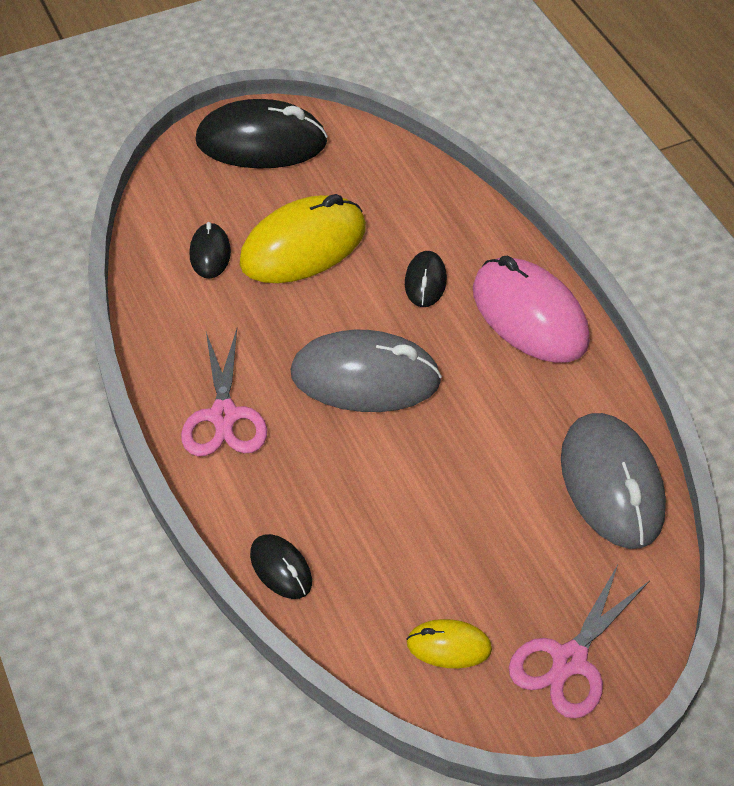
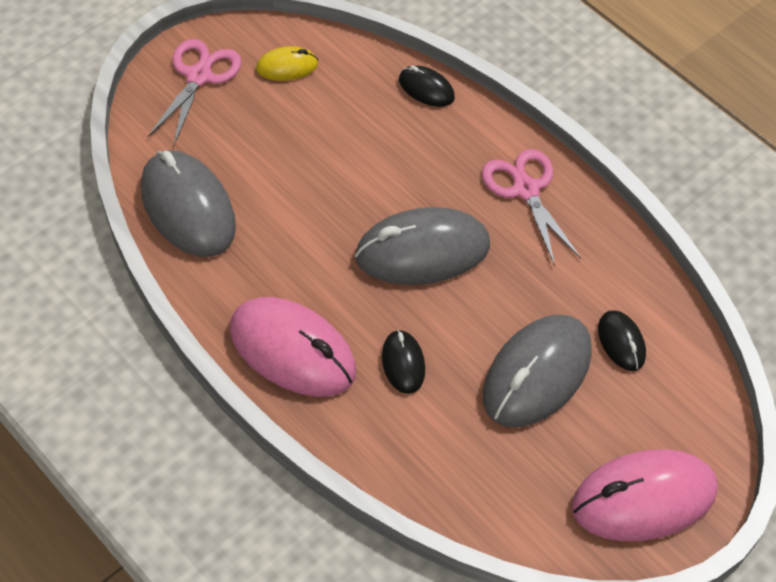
camera: 160 degrees right, 5 degrees up
black mouse [196,99,328,169] -> pink mouse [572,449,718,541]
yellow mouse [239,194,366,283] -> grey mouse [483,315,592,427]

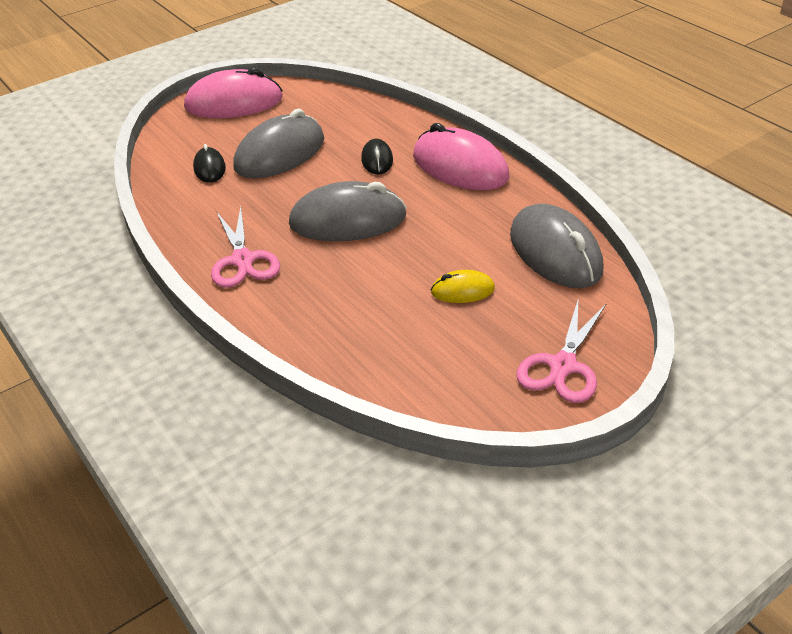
camera: 170 degrees left, 15 degrees down
yellow mouse [256,46,318,81] -> yellow mouse moved to [431,270,495,303]
black mouse [399,66,455,107] -> none

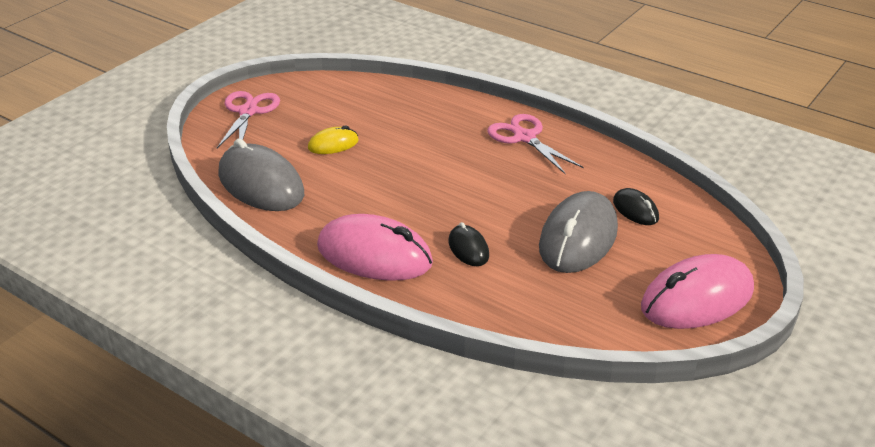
camera: 160 degrees right, 5 degrees down
grey mouse [289,181,407,242] -> none

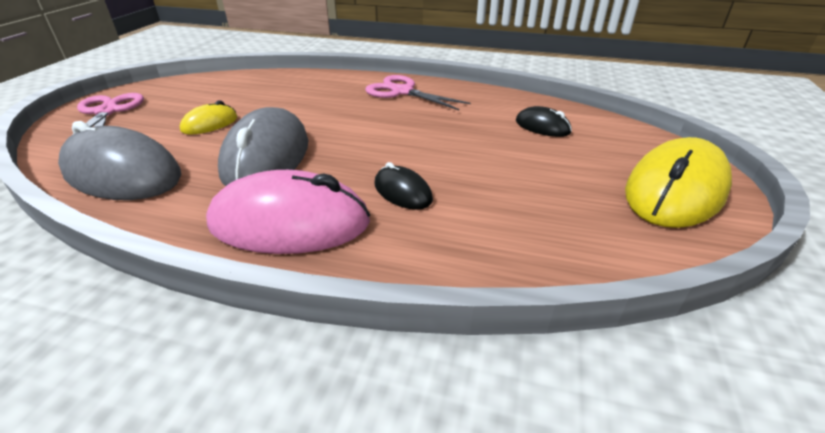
camera: 20 degrees left, 0 degrees up
grey mouse [539,191,618,273] -> grey mouse moved to [218,107,308,186]
pink mouse [641,254,754,329] -> yellow mouse [625,137,732,228]

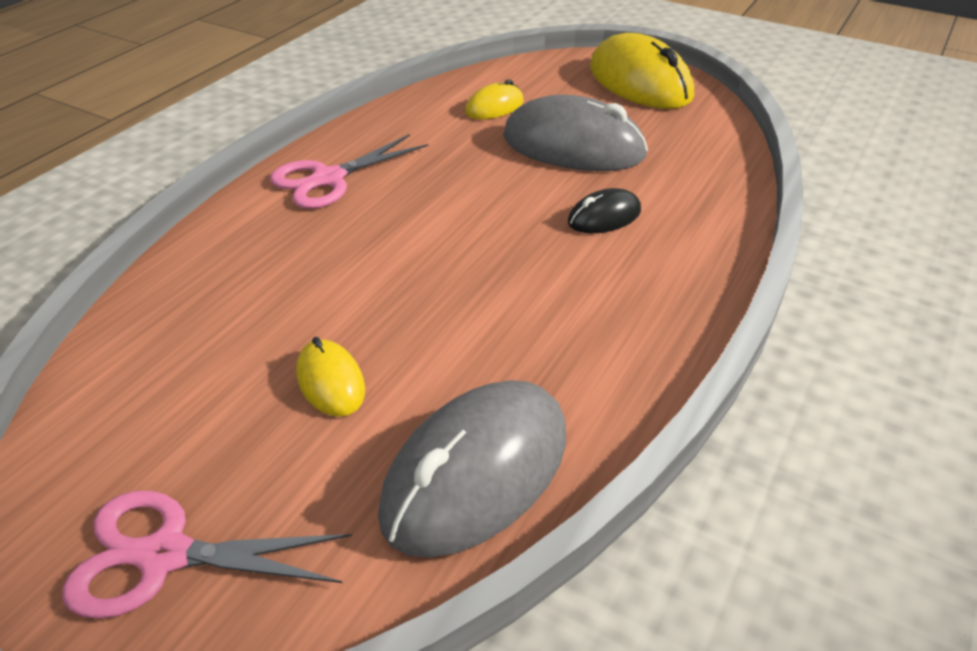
camera: 75 degrees left, 5 degrees up
pink mouse [206,170,370,254] -> none
grey mouse [218,107,308,186] -> grey mouse moved to [503,95,648,171]
black mouse [516,106,572,137] -> yellow mouse [465,79,524,119]

